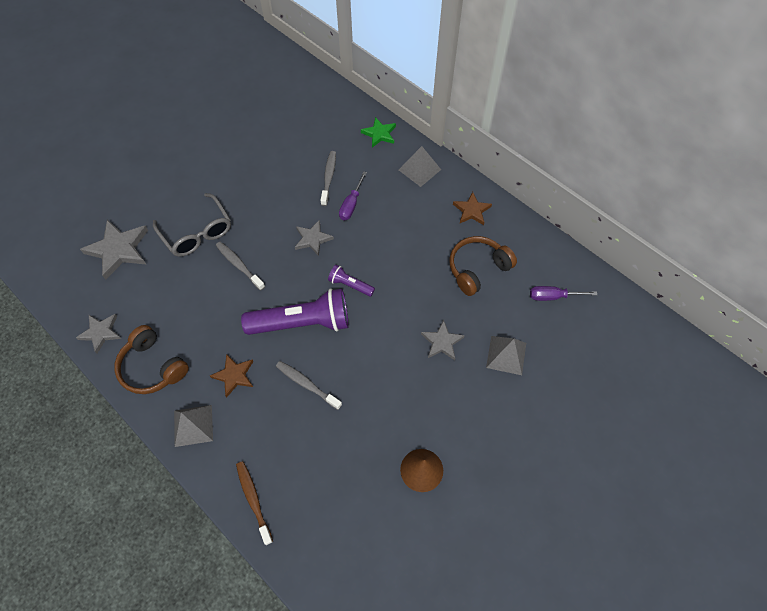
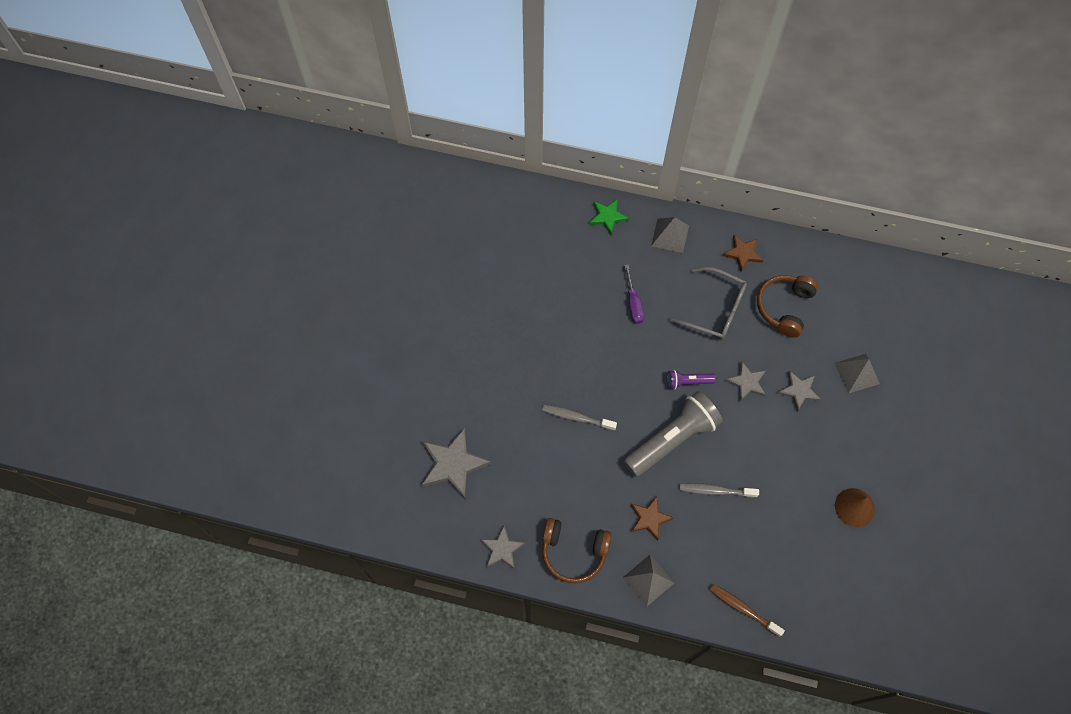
camera: 30 degrees left, 5 degrees up
grey glasses [153,193,231,257] -> grey glasses moved to [668,267,747,339]
purple flashlight [241,288,349,335] -> grey flashlight [624,391,723,477]
grey star [295,220,334,256] -> grey star moved to [725,361,766,401]
grey toothbrush [320,151,336,206] -> none
purple screwdriver [530,286,597,301] -> none

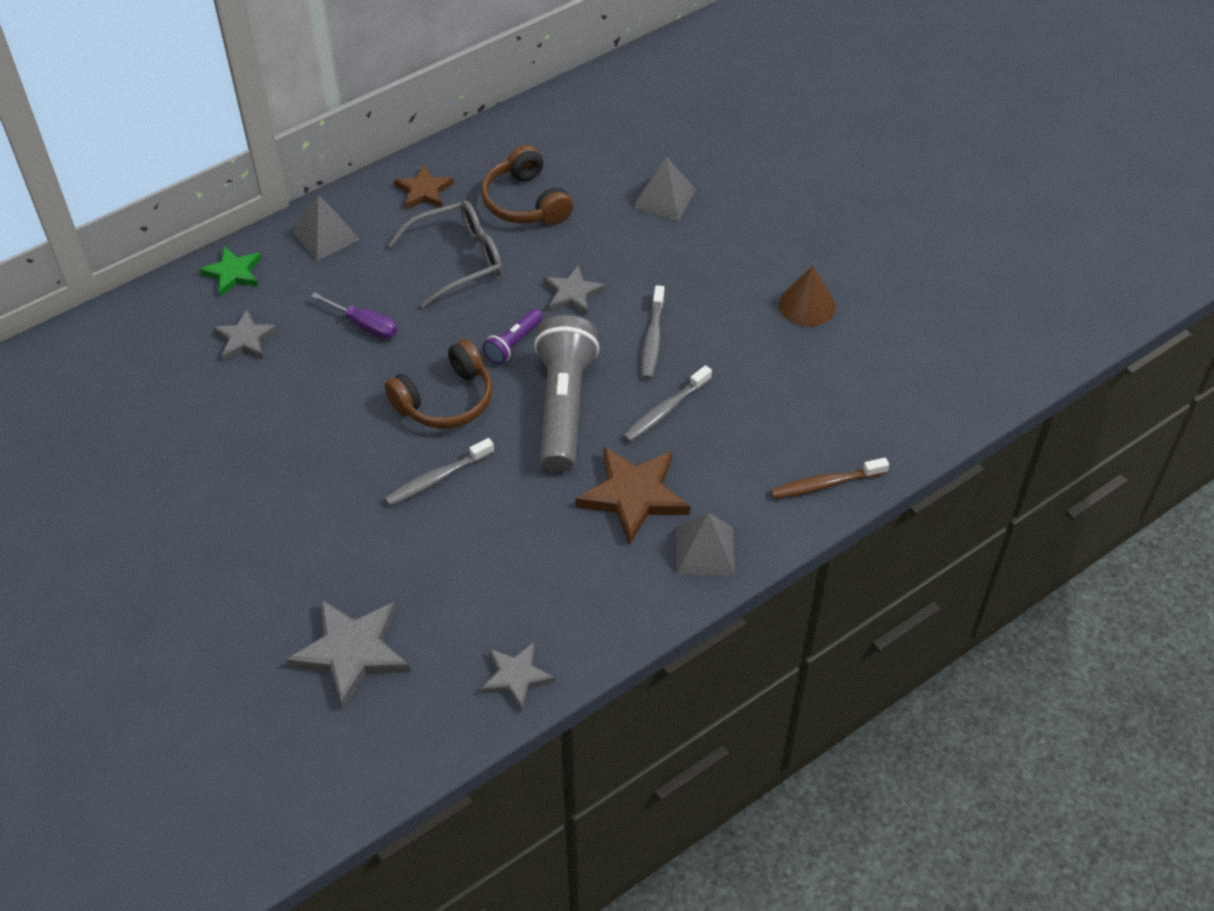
camera: 50 degrees left, 15 degrees down
brown headphones [542,518,612,584] -> brown headphones moved to [385,339,493,429]
brown star [631,496,674,541] -> brown star [576,447,690,545], size x1.65
grey star [778,371,821,411] -> grey star moved to [213,310,279,361]
none -> grey toothbrush [642,285,665,379]

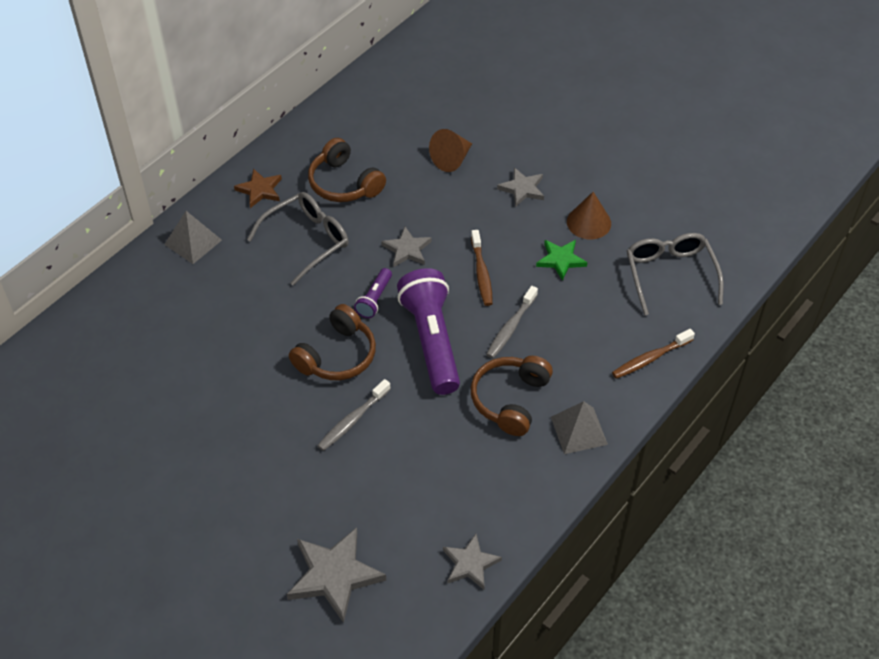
camera: 15 degrees left, 0 degrees up
green star [199,246,261,297] -> green star moved to [536,240,587,281]
grey star [213,310,279,361] -> grey star moved to [497,168,544,207]
purple screwdriver [311,292,397,339] -> none
grey flashlight [534,315,599,472] -> purple flashlight [397,268,460,395]
brown star [576,447,690,545] -> brown headphones [471,356,553,436]
grey pyramid [633,157,696,221] -> brown cone [429,129,472,172]
grey toothbrush [642,285,665,379] -> brown toothbrush [471,230,493,306]
none -> grey glasses [627,233,724,316]

